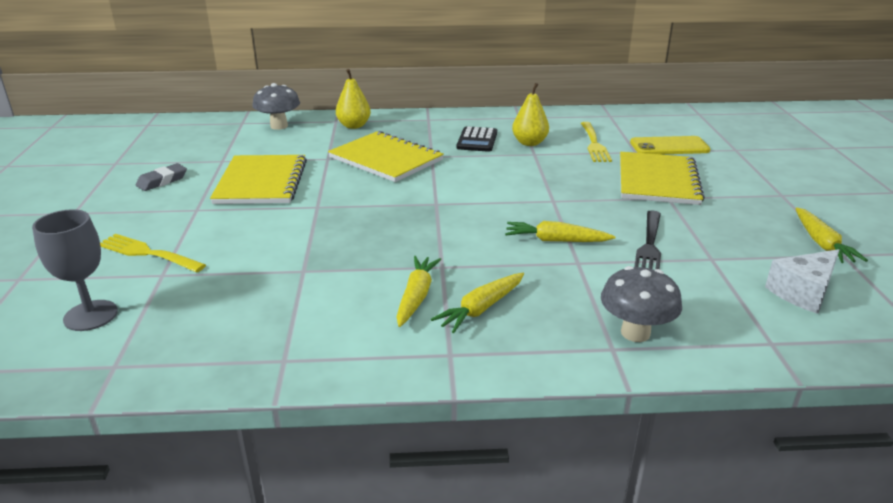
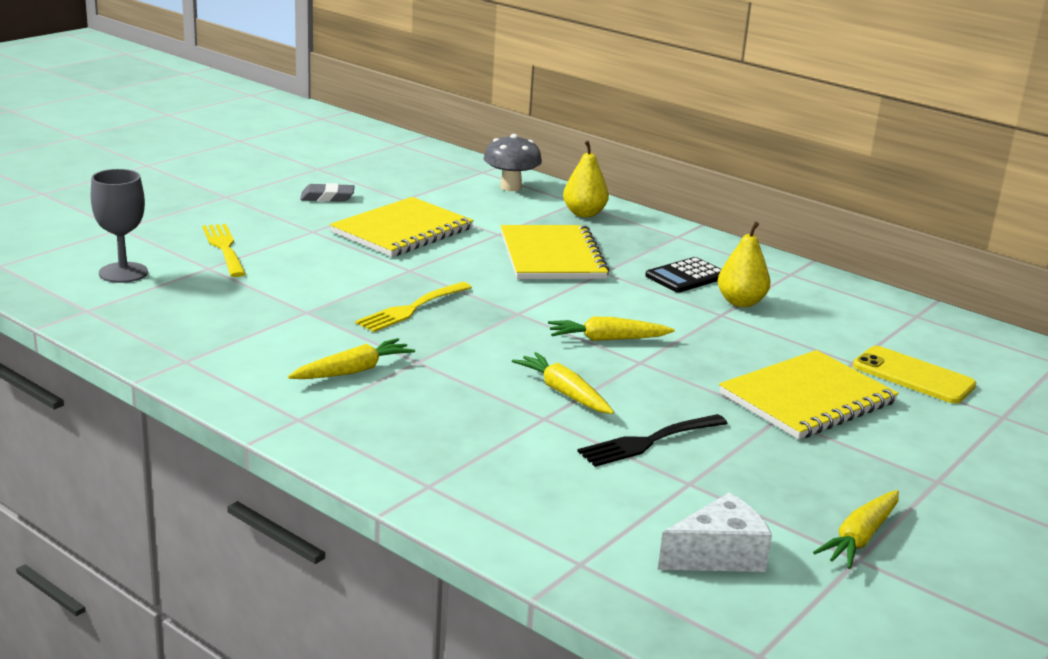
camera: 40 degrees right, 5 degrees down
yellow carrot [431,273,524,333] -> yellow carrot moved to [548,316,675,341]
yellow fork [581,122,612,162] -> yellow fork moved to [355,282,472,332]
grey mushroom [601,266,682,342] -> none
white cheese [765,249,839,314] -> white cheese turned 150 degrees clockwise [658,492,772,572]

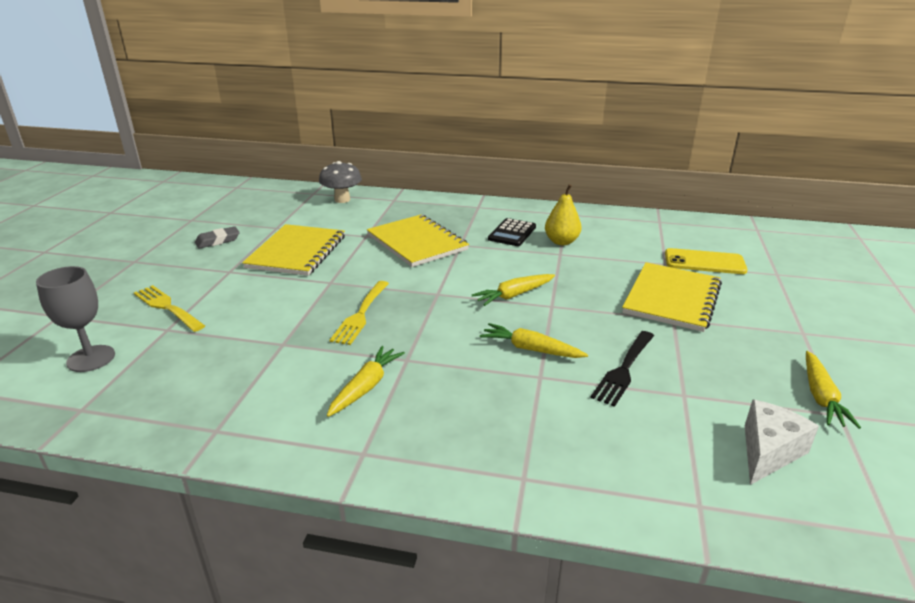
camera: 25 degrees left, 5 degrees up
yellow pear [563,141,609,217] -> none

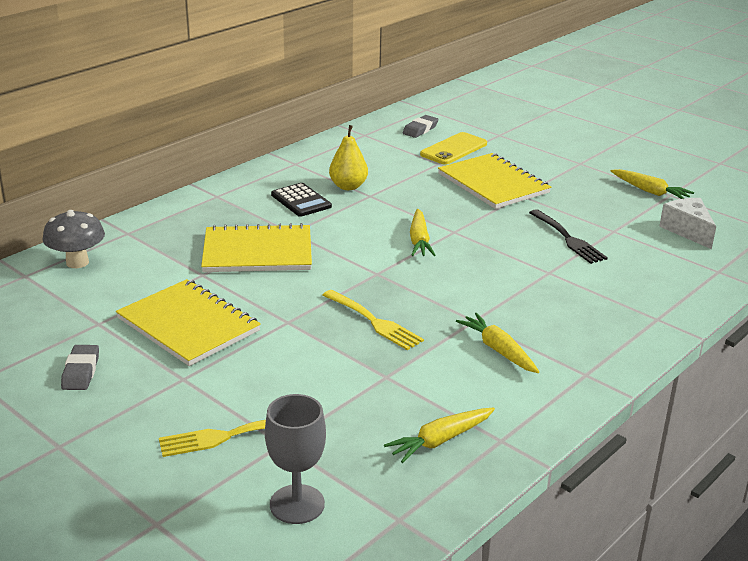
camera: 60 degrees left, 0 degrees up
yellow carrot [480,323,588,358] -> yellow carrot moved to [384,407,495,463]
none -> grey eraser [403,115,438,138]

